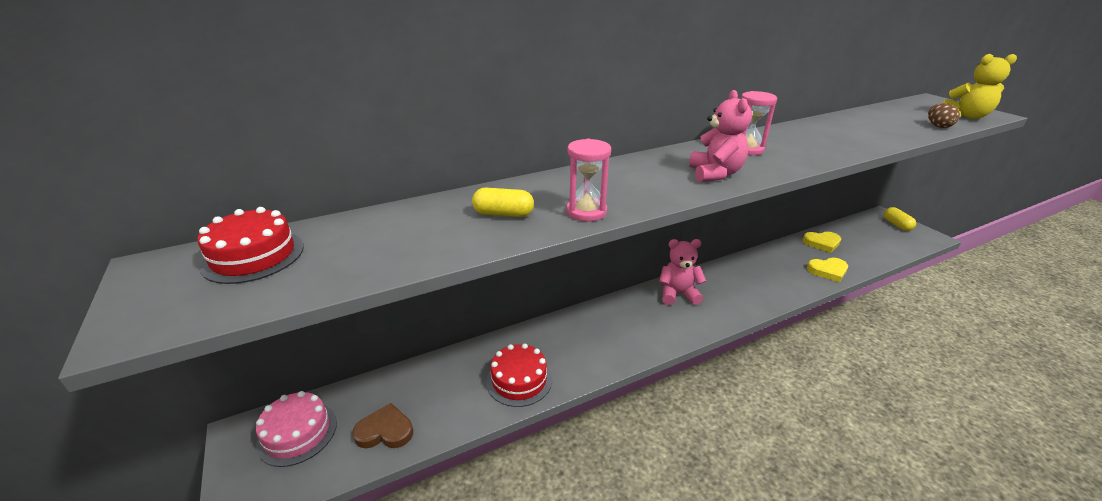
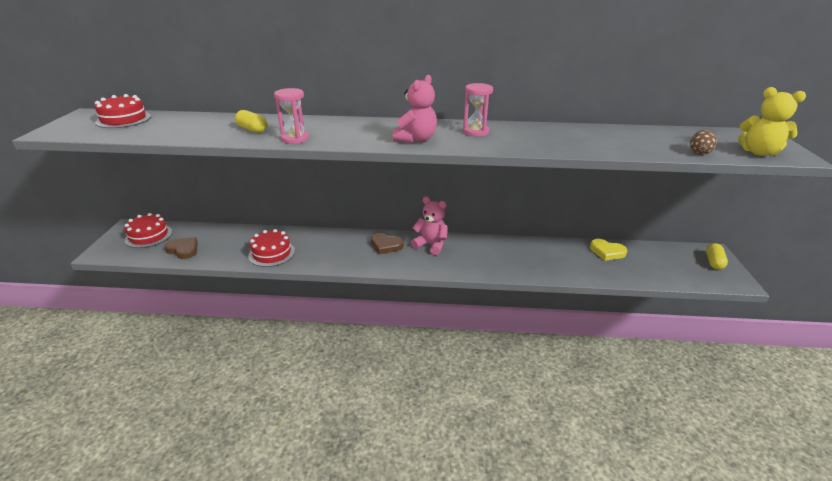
camera: 30 degrees right, 0 degrees up
pink cake [256,391,337,467] -> red cake [124,213,172,248]
yellow heart [807,258,848,282] -> none
none -> brown heart [371,233,404,254]

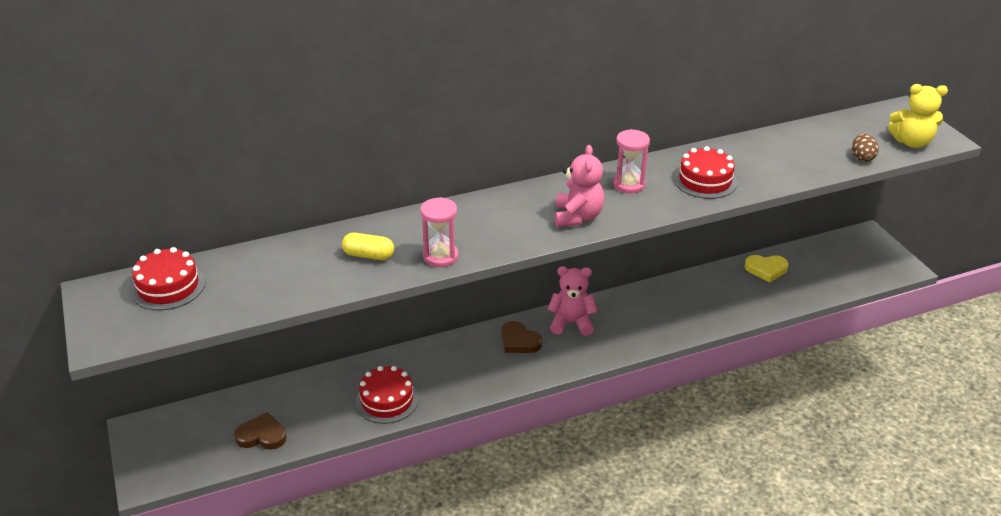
camera: 25 degrees left, 5 degrees up
red cake [124,213,172,248] -> red cake moved to [674,146,737,199]
brown heart [371,233,404,254] -> brown heart turned 45 degrees clockwise [501,321,542,353]
yellow capsule [706,243,728,270] -> none

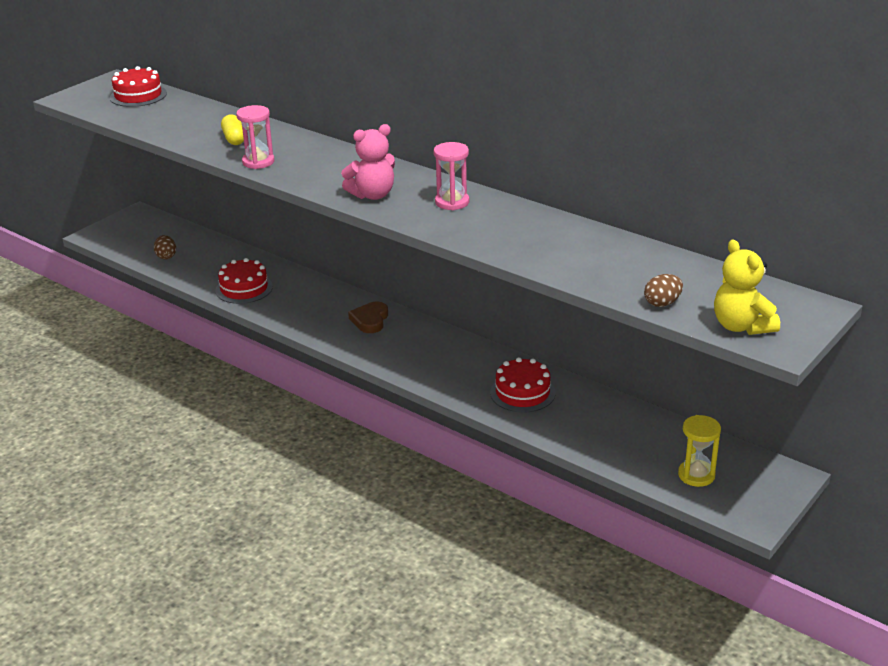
camera: 60 degrees right, 5 degrees down
brown heart [234,412,286,450] -> brown egg [154,235,176,259]
pink teddy bear [548,266,598,336] -> none
red cake [674,146,737,199] -> red cake moved to [490,357,555,412]
yellow heart [745,255,789,282] -> none
none -> yellow hourglass [678,415,721,487]

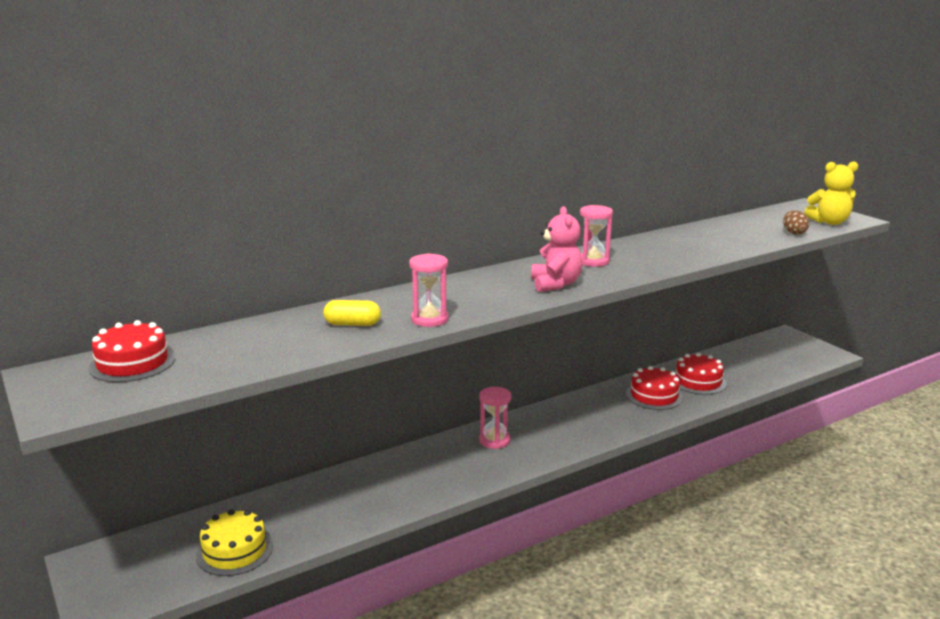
camera: 70 degrees left, 10 degrees down
brown egg [154,235,176,259] -> yellow cake [196,509,273,576]
red cake [215,258,273,304] -> red cake moved to [675,353,727,395]
brown heart [348,302,388,333] -> pink hourglass [479,387,511,449]
yellow hourglass [678,415,721,487] -> none

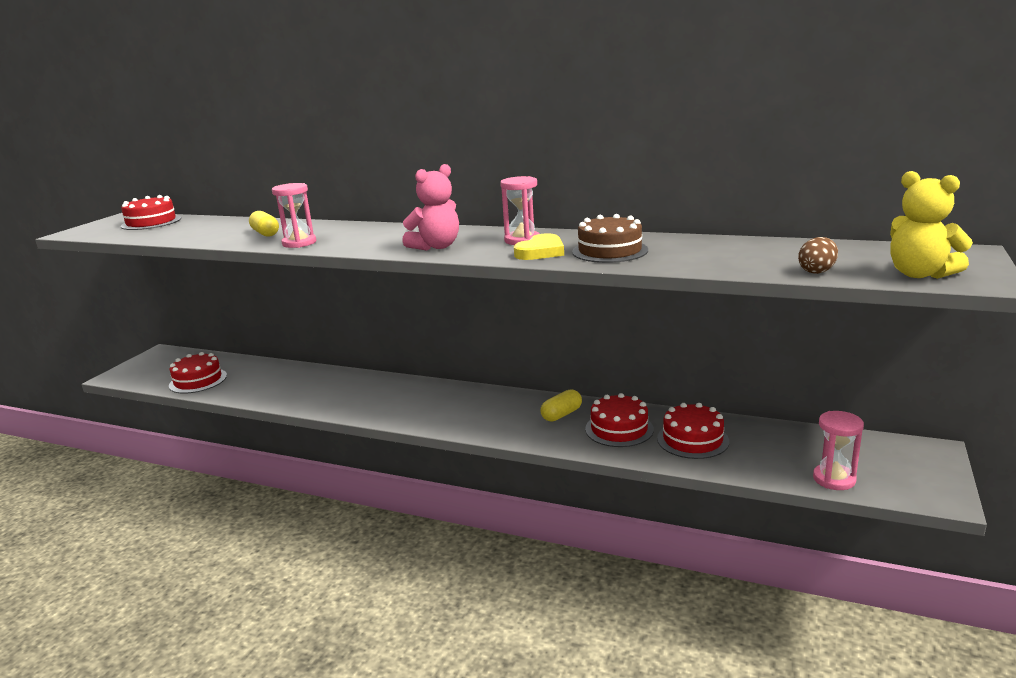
camera: 55 degrees right, 0 degrees up
yellow cake [196,509,273,576] -> red cake [169,352,227,394]
pink hourglass [479,387,511,449] -> pink hourglass moved to [813,411,864,490]
none -> yellow heart [514,233,564,260]
none -> yellow capsule [541,389,582,422]
none -> brown cake [572,214,648,263]

